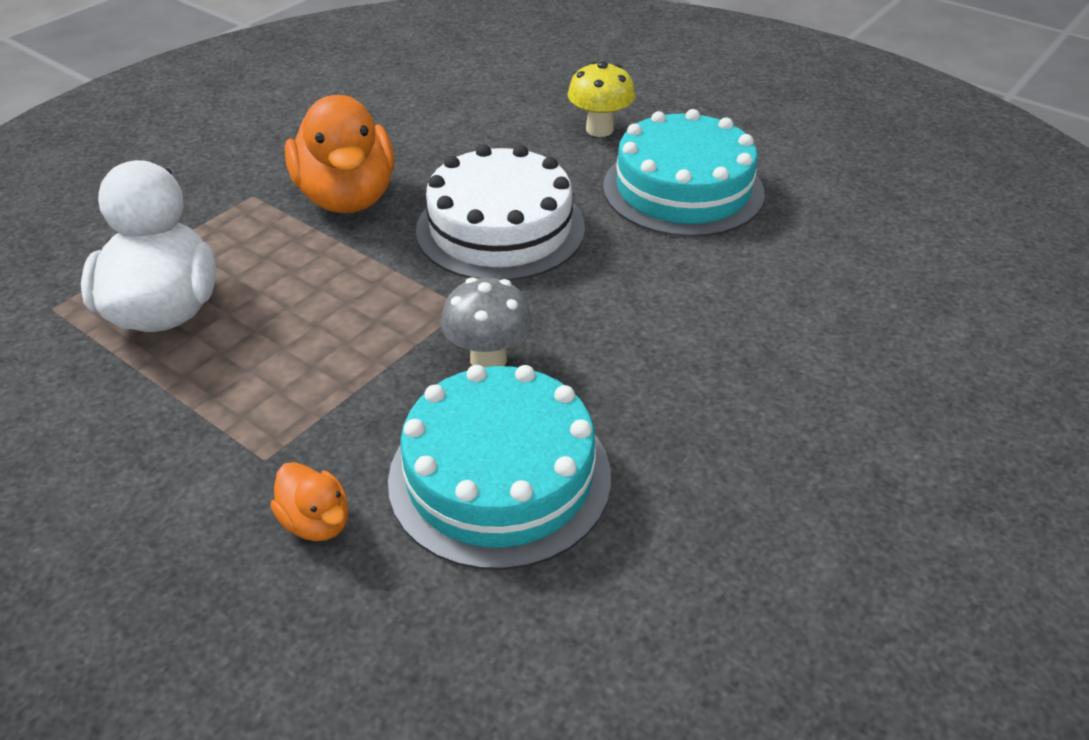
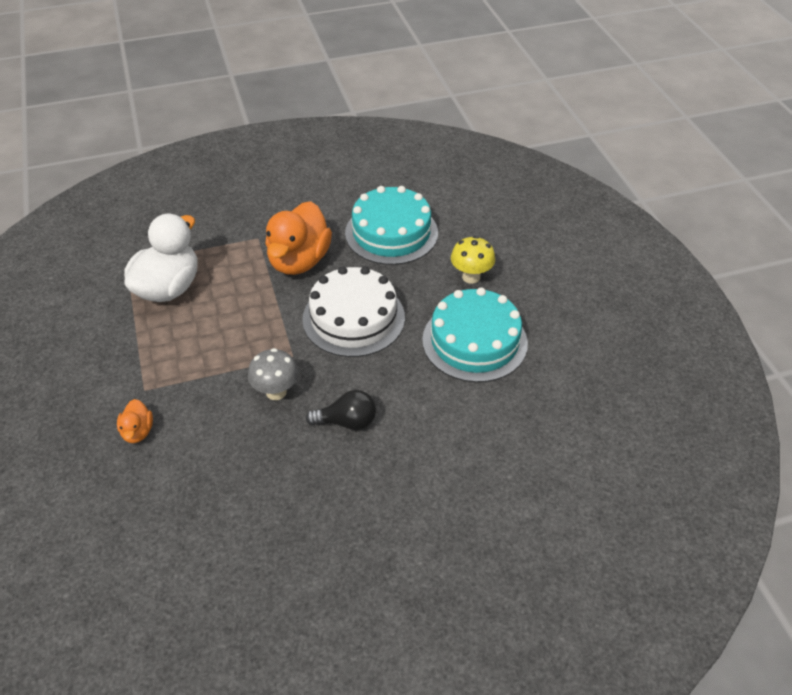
camera: 35 degrees right, 5 degrees up
turquoise cake [388,365,611,570] -> turquoise cake moved to [345,186,438,265]
none -> black light bulb [306,390,376,430]

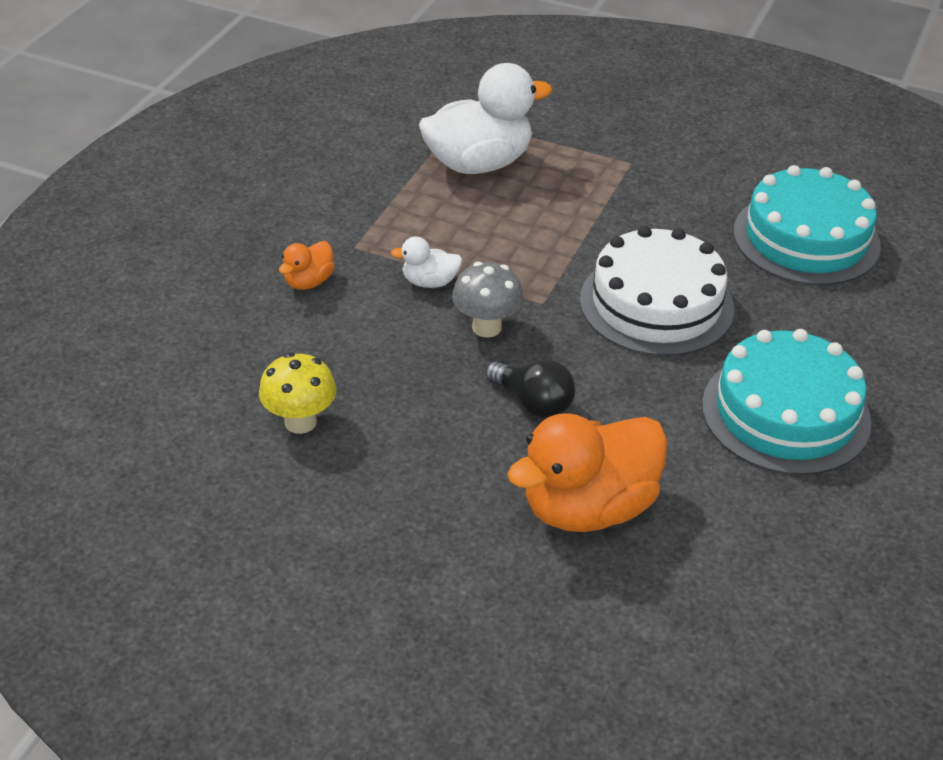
camera: 40 degrees right, 5 degrees down
orange duck [265,201,332,275] -> orange duck moved to [507,413,668,532]
yellow mushroom [451,236,495,284] -> yellow mushroom moved to [259,353,336,434]
none -> white duck [391,236,462,288]

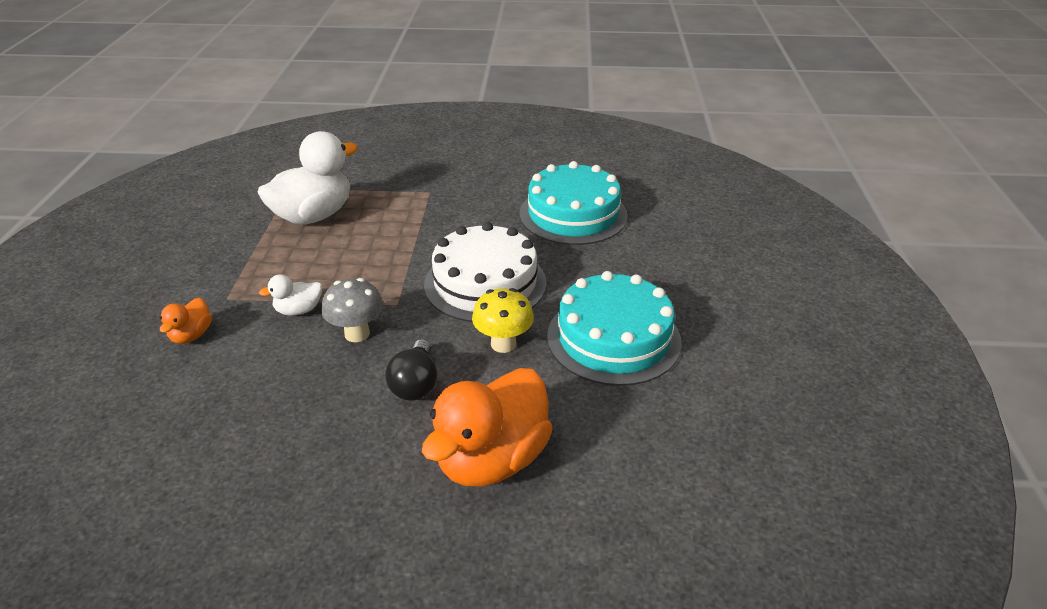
camera: 20 degrees left, 5 degrees down
yellow mushroom [259,353,336,434] -> yellow mushroom moved to [472,288,534,353]
black light bulb [485,360,576,418] -> black light bulb turned 75 degrees clockwise [385,339,437,401]

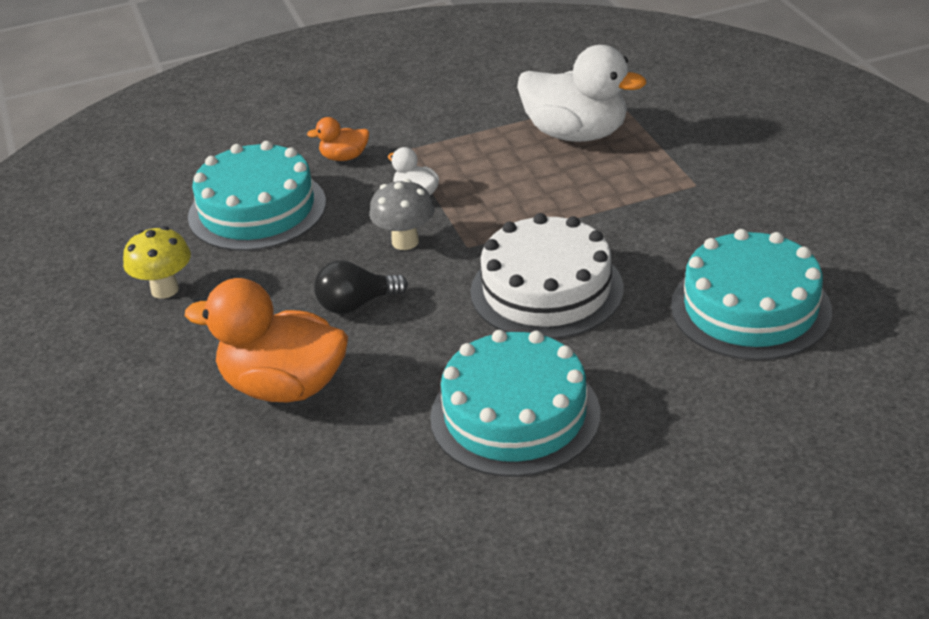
camera: 70 degrees right, 0 degrees up
yellow mushroom [472,288,534,353] -> yellow mushroom moved to [123,226,191,299]
none -> turquoise cake [188,141,326,251]

